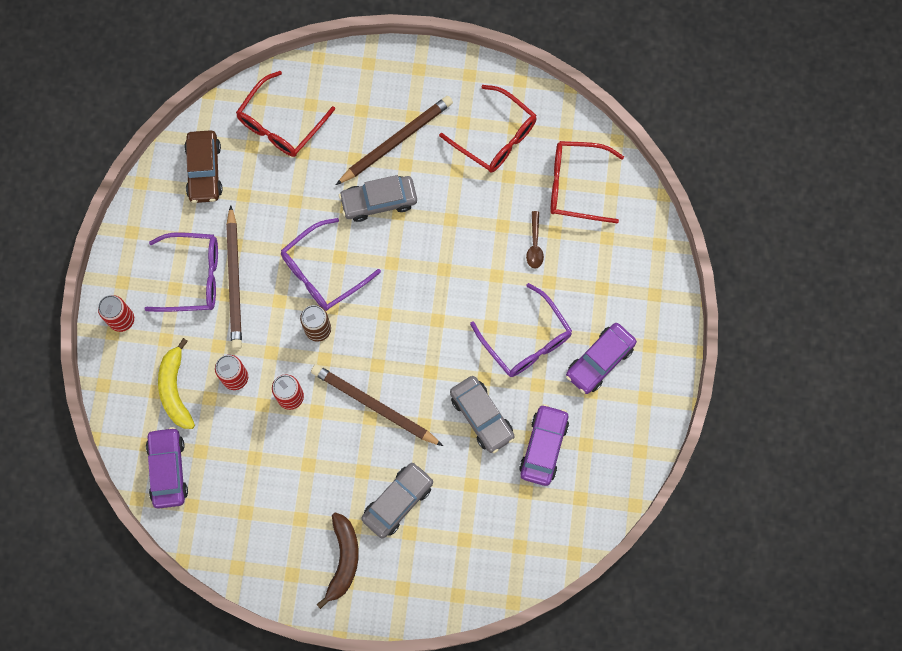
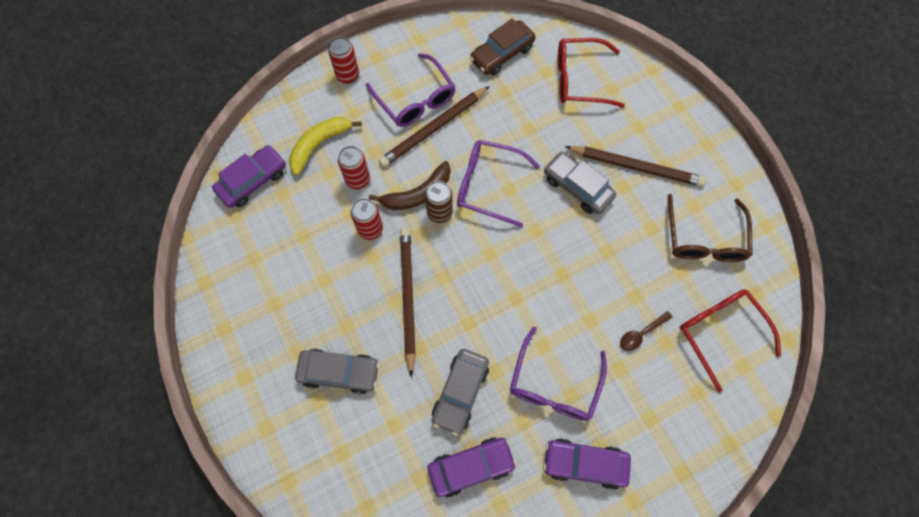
camera: 55 degrees right, 5 degrees down
brown banana [317,512,359,609] -> brown banana moved to [369,161,451,210]
red glasses [439,85,537,172] -> brown glasses [668,194,753,262]

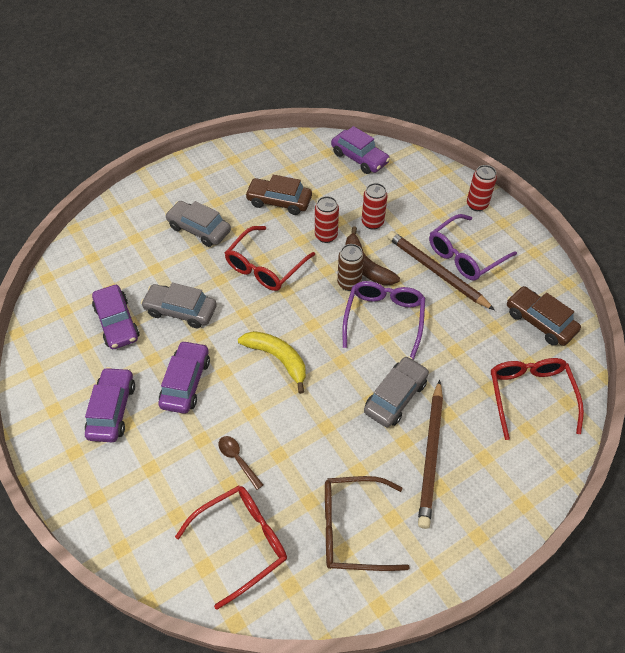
camera: 85 degrees right, 15 degrees down
yellow banana [289,117,362,175] -> yellow banana moved to [238,331,306,394]
grey car [295,349,380,394] -> grey car turned 120 degrees clockwise [165,201,231,247]
brown pencil [400,228,416,377] -> red glasses [225,226,315,291]
purple glasses [510,326,607,421] -> purple car [158,340,210,414]
none -> brown car [245,175,312,215]

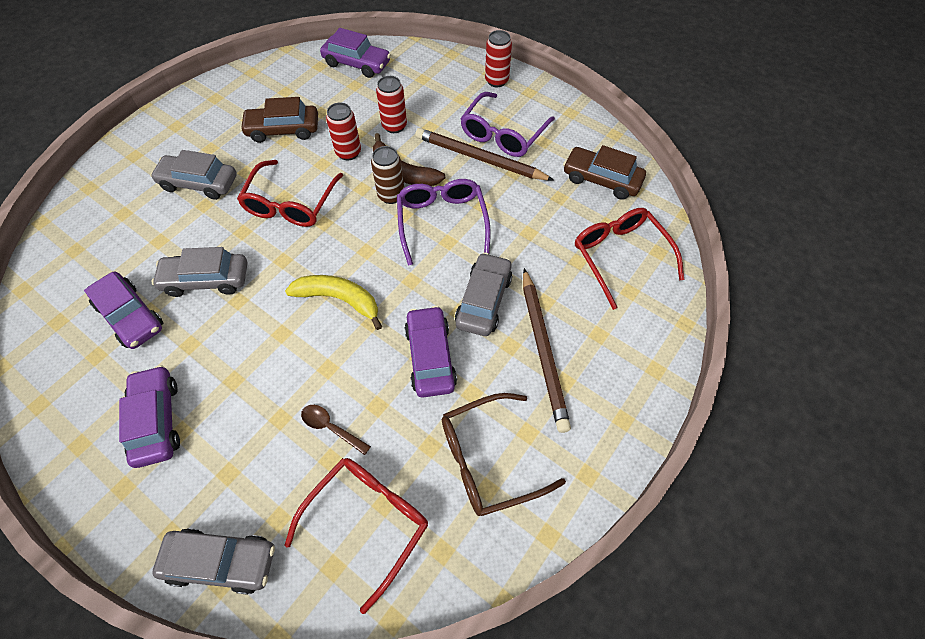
camera: 20 degrees left, 5 degrees up
purple car [158,340,210,414] -> purple car moved to [404,306,457,398]
none -> grey car [152,528,275,595]

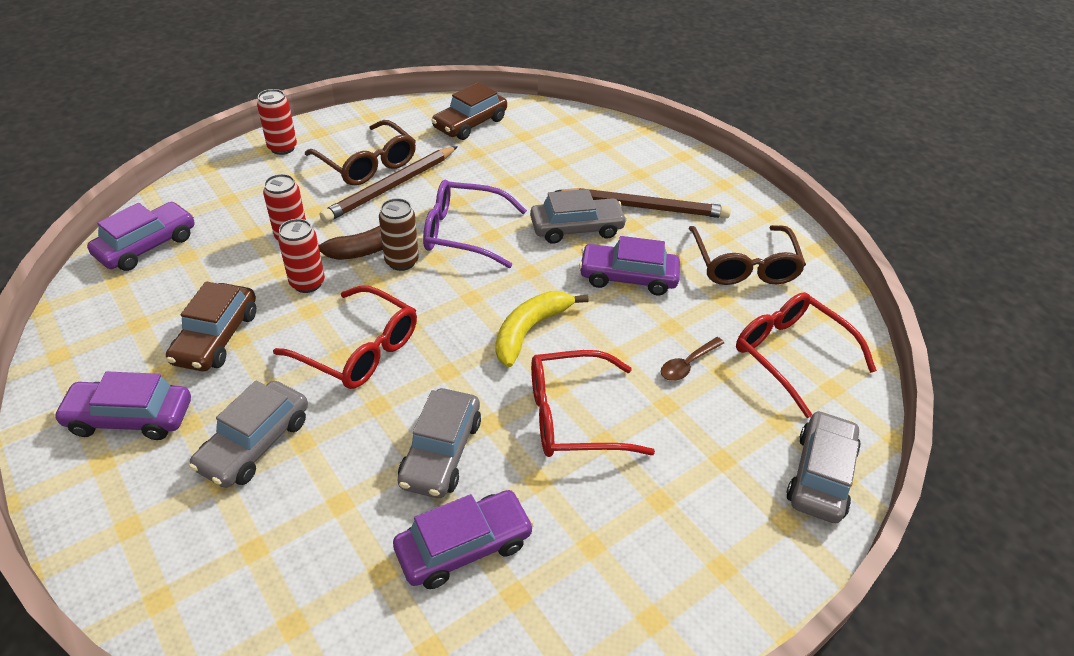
camera: 75 degrees left, 15 degrees down
purple car [119,365,180,468] -> purple car moved to [53,371,191,440]
grey car [455,252,512,336] -> grey car turned 135 degrees clockwise [530,189,627,244]
purple glasses [460,92,555,157] -> brown glasses [305,120,416,186]
red glasses [575,208,684,310] -> red glasses moved to [531,350,655,457]

